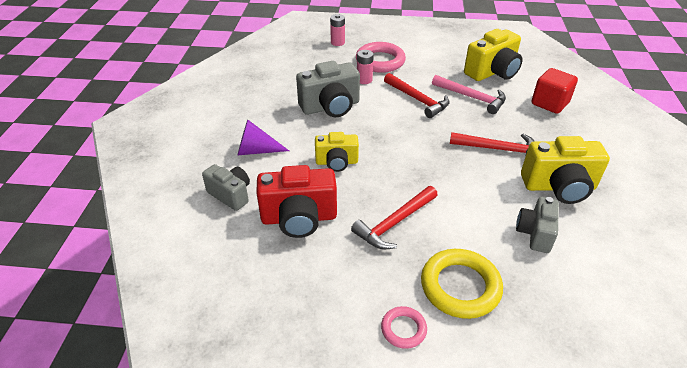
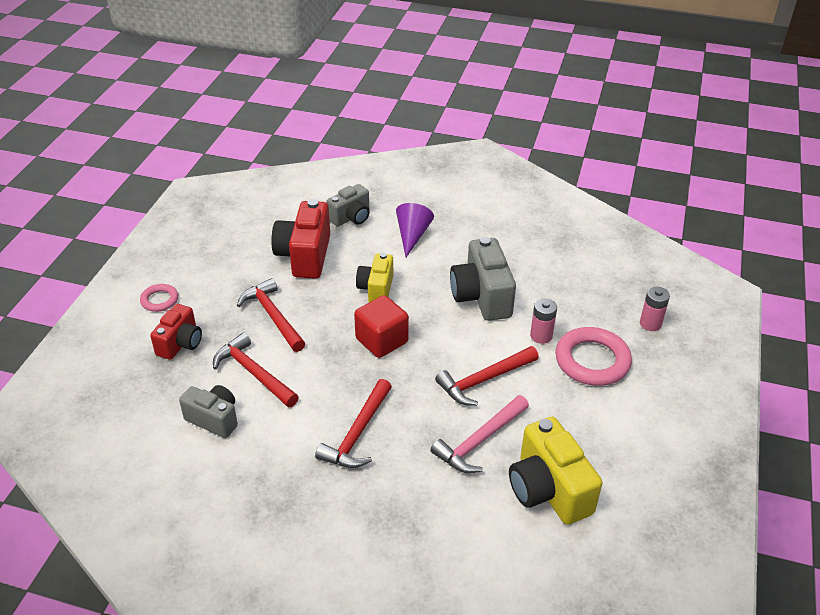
camera: 100 degrees right, 0 degrees up
yellow ring [421,249,503,319] -> red camera [150,304,202,360]
yellow camera [521,136,610,204] -> none
red cube [531,68,578,114] -> red cube moved to [354,295,409,358]
none -> red hammer [213,333,299,407]

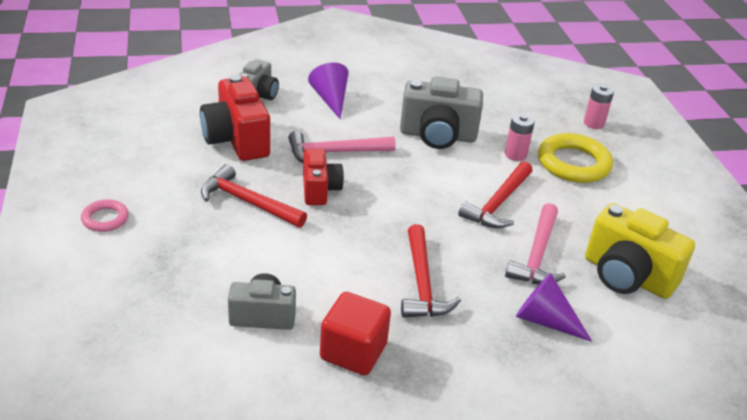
camera: 30 degrees left, 5 degrees down
red camera [150,304,202,360] -> red camera moved to [303,148,344,205]
red hammer [213,333,299,407] -> none
red cube [354,295,409,358] -> red cube moved to [320,292,391,375]
yellow camera [356,253,393,302] -> pink hammer [288,131,396,163]
grey camera [450,237,516,321] -> grey camera turned 45 degrees counterclockwise [400,77,483,149]
pink ring [555,327,632,386] -> yellow ring [538,133,613,183]
none -> purple cone [516,273,592,342]

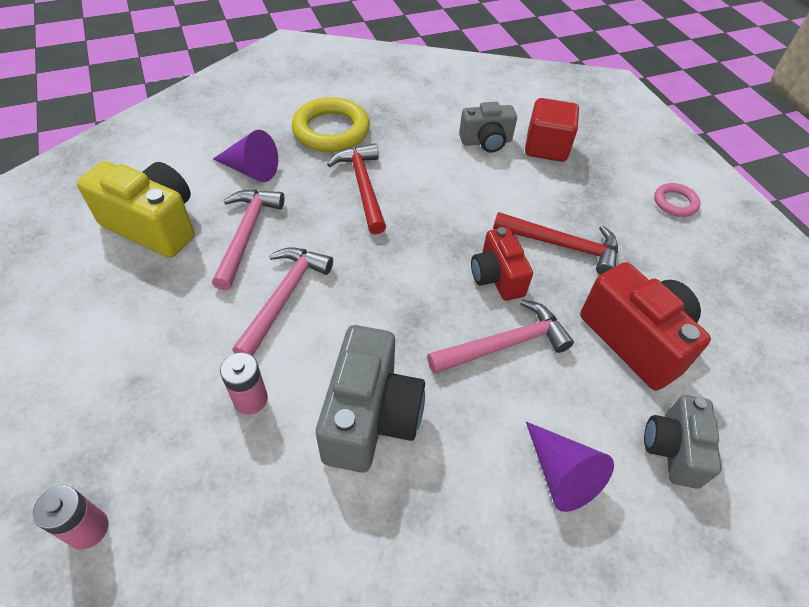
camera: 170 degrees right, 15 degrees up
red cube [320,292,391,375] -> red cube moved to [525,98,579,162]
grey camera [400,77,483,149] -> grey camera turned 105 degrees clockwise [316,325,425,473]
red hammer [458,161,533,228] -> pink hammer [232,247,333,356]
yellow ring [538,133,613,183] -> yellow ring moved to [292,97,370,152]

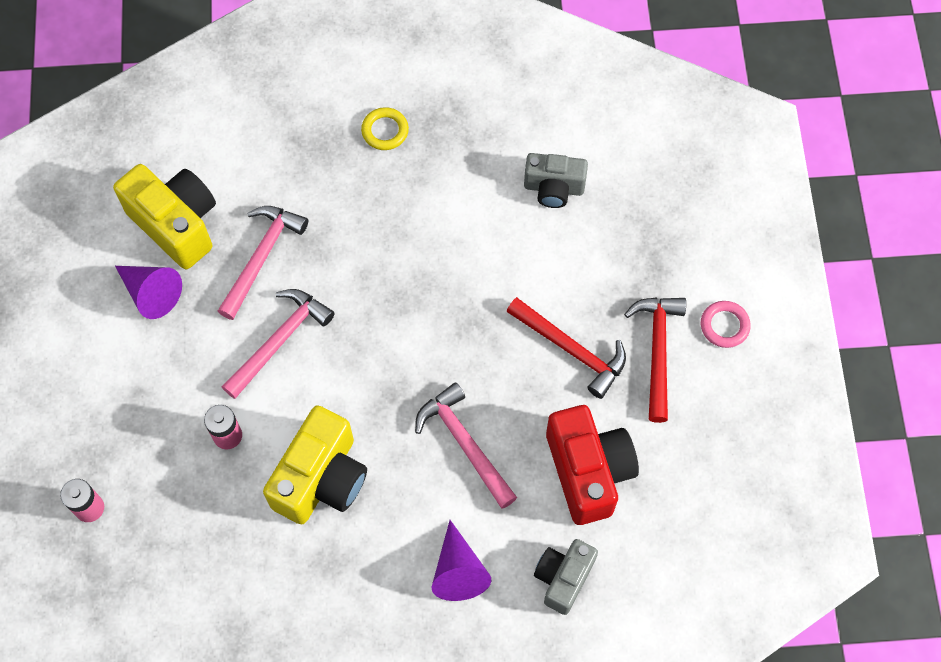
camera: 20 degrees right, 15 degrees up
purple cone [213,130,278,182] -> purple cone moved to [115,266,182,319]
yellow ring [292,97,370,152] -> yellow ring [361,107,409,150], size x0.53
grey camera [316,325,425,473] -> yellow camera [263,405,367,524]
red hammer [327,143,386,234] -> red hammer moved to [624,298,686,423]
pink hammer [427,299,574,374] -> pink hammer turned 120 degrees counterclockwise [415,382,517,509]
red camera [471,227,533,301] -> none
red cube [525,98,579,162] -> none

